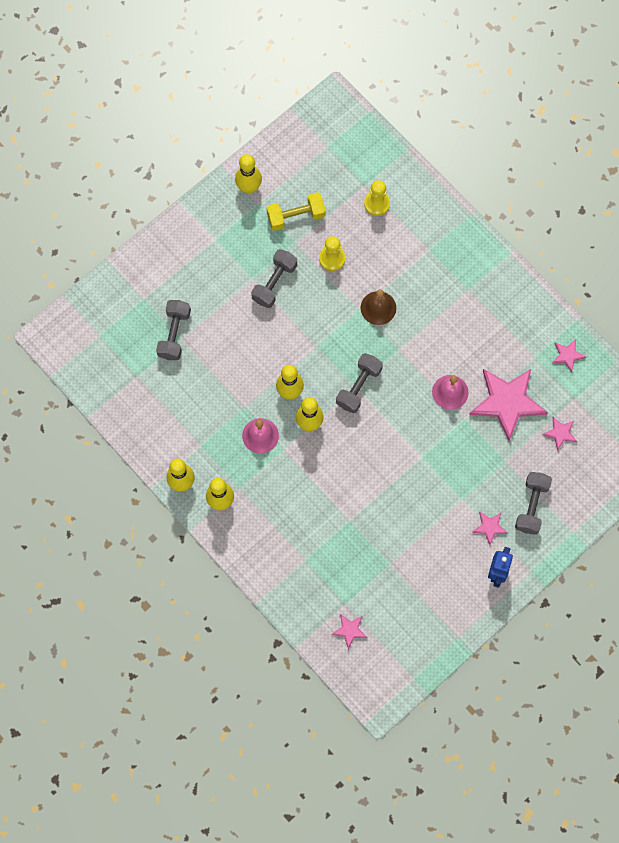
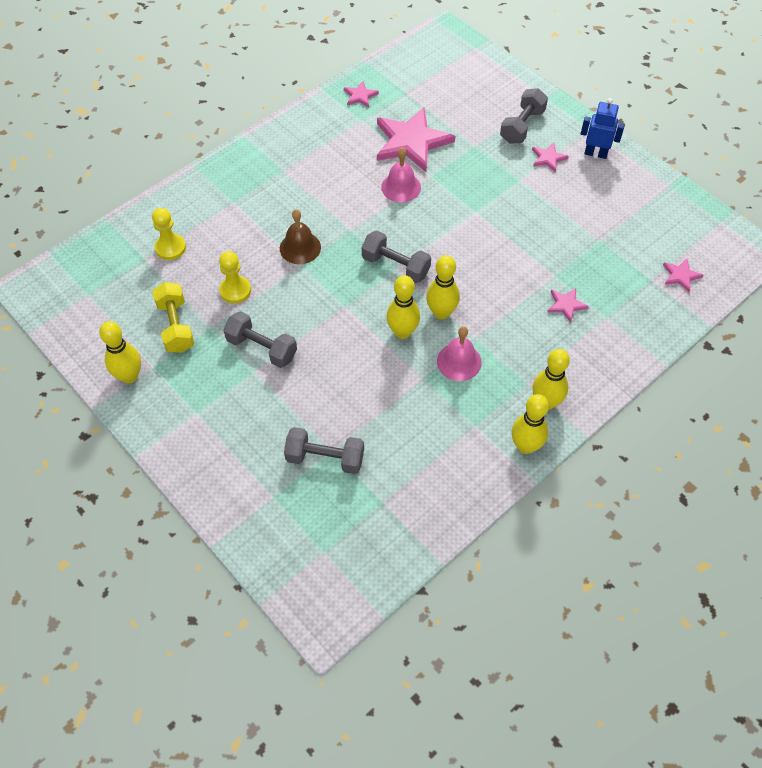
camera: 90 degrees left, 15 degrees down
grey dumbbell [515,472,552,535] -> grey dumbbell turned 75 degrees counterclockwise [500,88,548,144]
pink star [543,417,577,451] -> pink star moved to [548,288,589,323]

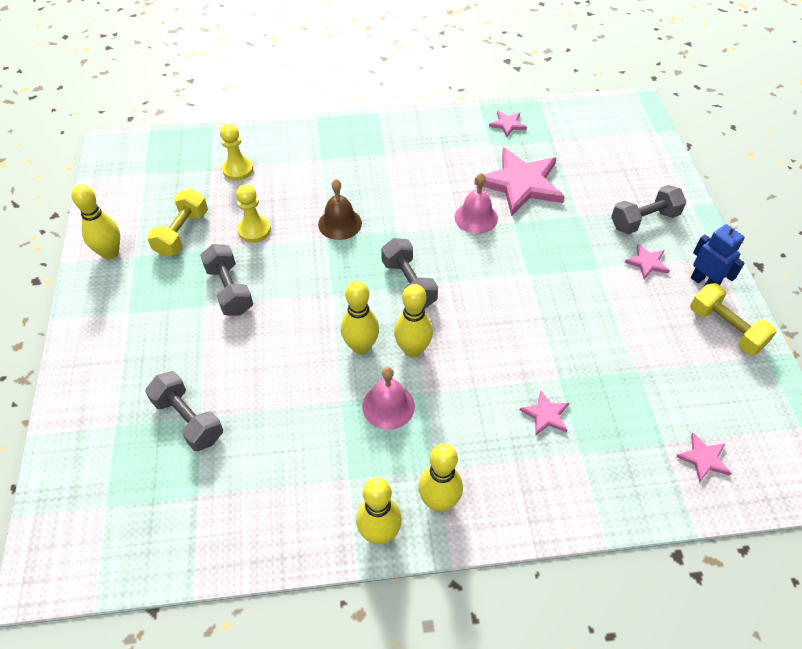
camera: 35 degrees right, 5 degrees down
none -> yellow dumbbell [690,283,777,355]

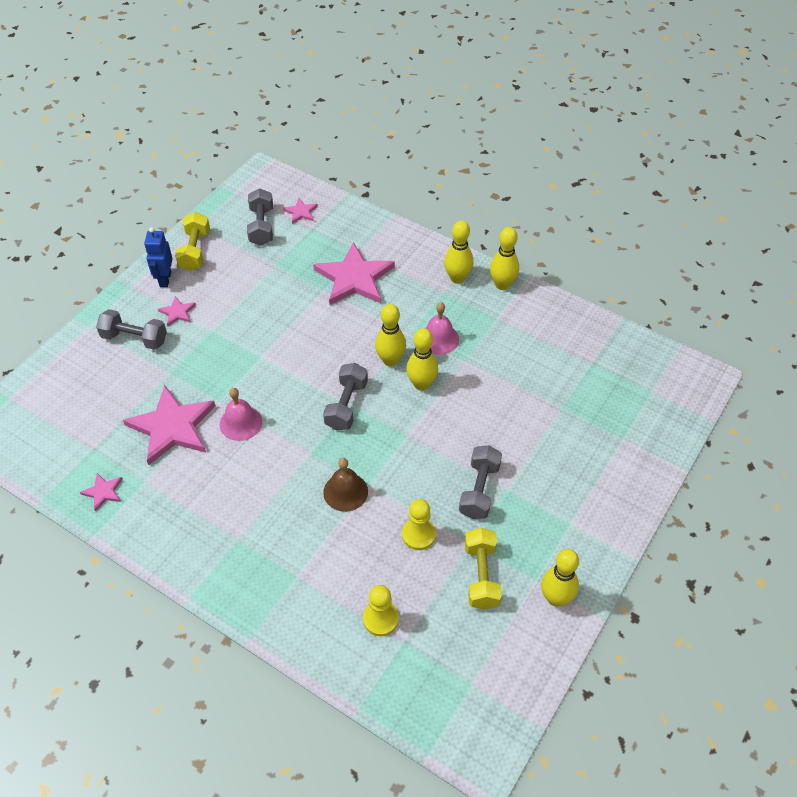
camera: 140 degrees left, 0 degrees up
grey dumbbell [145,371,223,451] -> grey dumbbell moved to [247,188,273,246]
yellow dumbbell [147,189,208,257] -> yellow dumbbell turned 60 degrees counterclockwise [465,528,502,610]
pink star [519,390,569,436] -> pink star [313,242,395,305], size x2.23

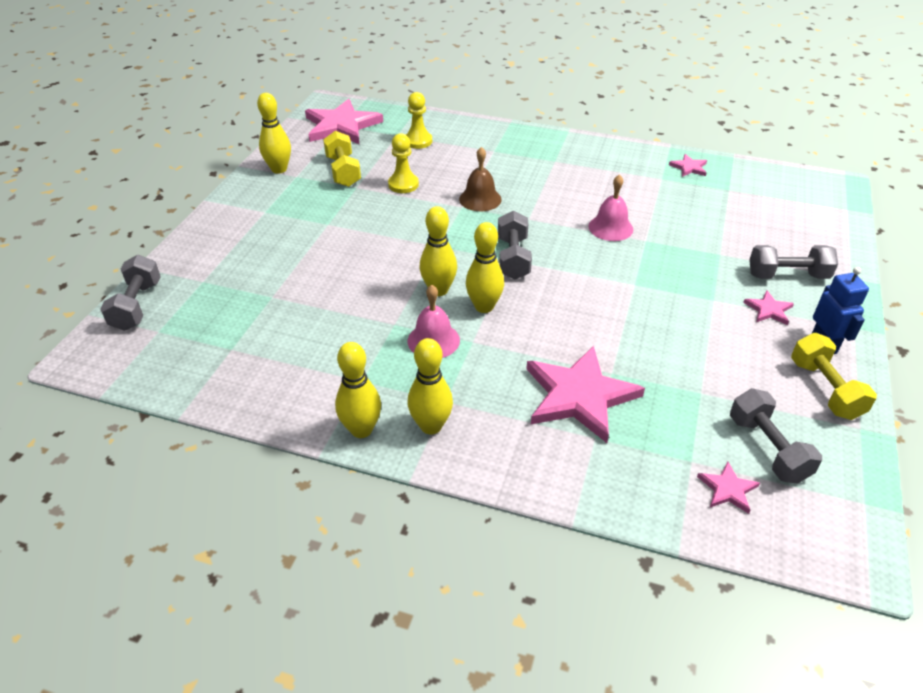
camera: 165 degrees right, 10 degrees down
pink star [123,385,215,465] -> pink star moved to [305,99,383,144]
grey dumbbell [459,445,502,519] -> grey dumbbell moved to [100,255,161,331]

